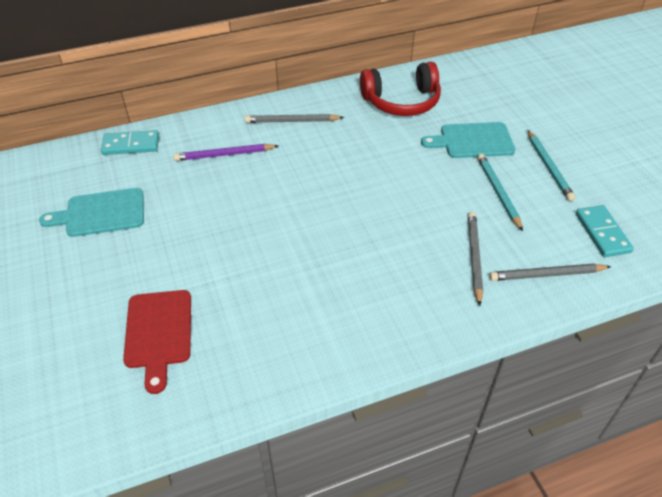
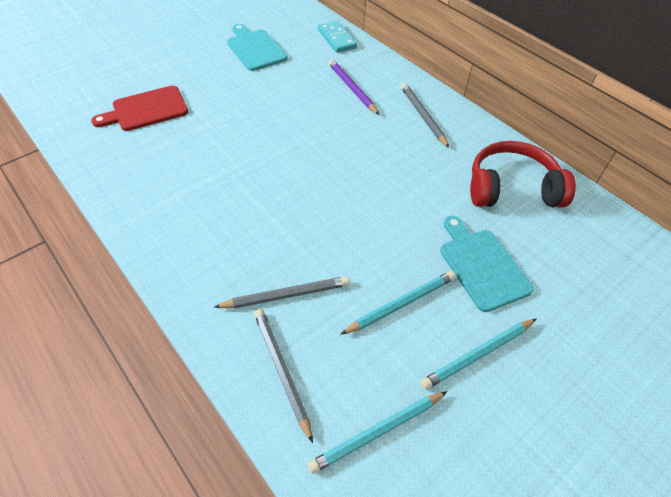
camera: 70 degrees right, 5 degrees up
red headphones [360,62,441,116] -> red headphones turned 120 degrees clockwise [470,141,576,207]
turquoise domino [576,205,634,257] -> turquoise pencil [307,391,447,474]

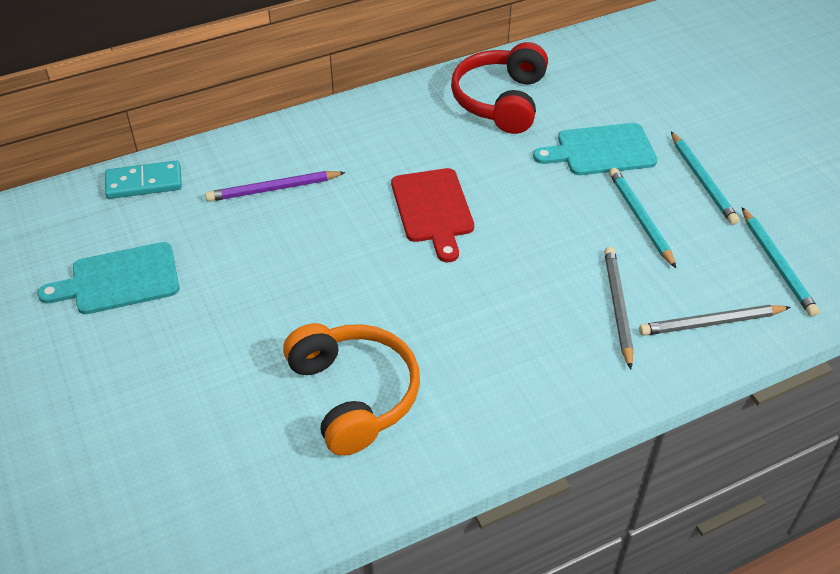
camera: 75 degrees left, 5 degrees down
red cutting board [91,86,188,131] -> red cutting board moved to [391,168,474,262]
grey pencil [401,83,449,148] -> none
none -> orange headphones [283,323,420,456]

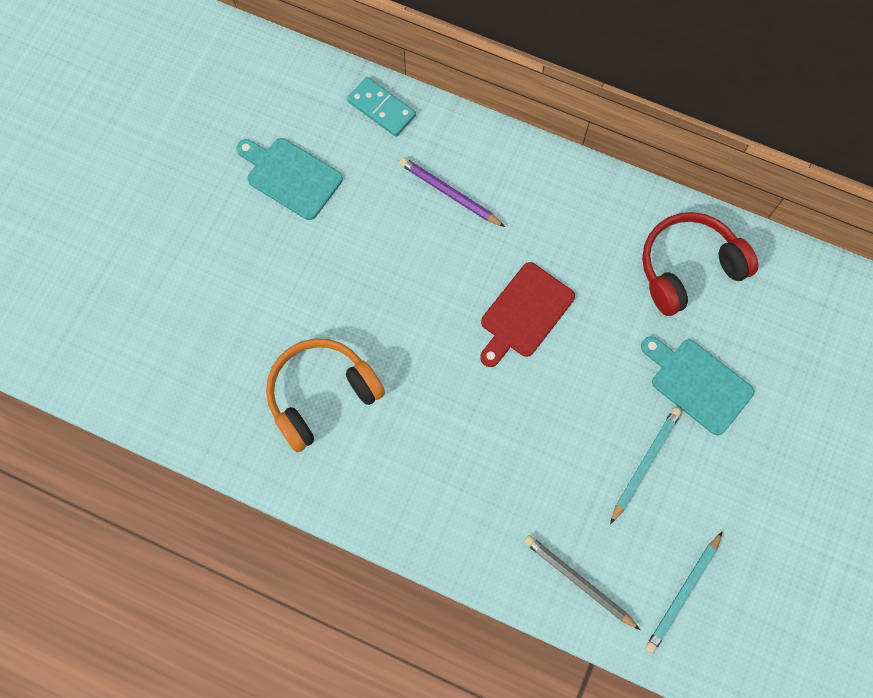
camera: 50 degrees right, 25 degrees up
orange headphones [283,323,420,456] -> orange headphones turned 150 degrees counterclockwise [266,338,385,452]
grey pencil [604,247,633,369] -> none
turquoise pencil [671,132,739,225] -> none

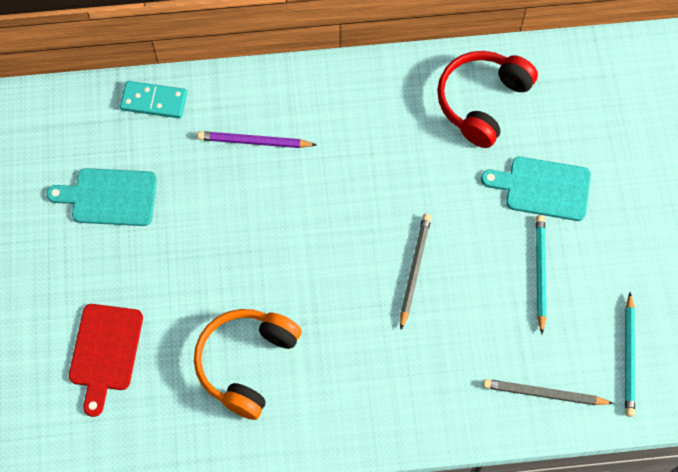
camera: 30 degrees left, 5 degrees down
red cutting board [480,262,575,367] -> red cutting board moved to [69,304,143,417]
none -> grey pencil [400,214,431,330]

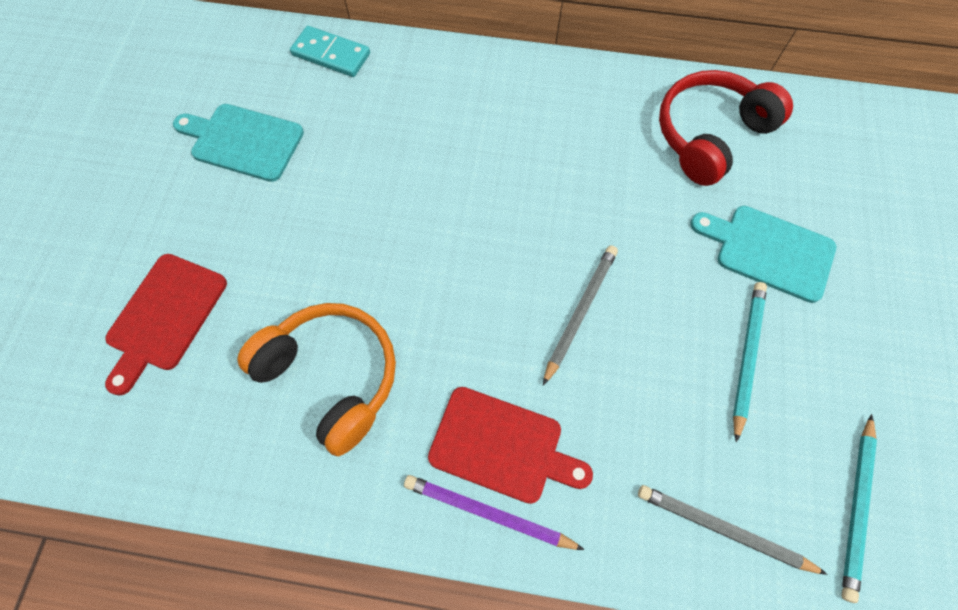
camera: 15 degrees right, 0 degrees up
orange headphones [194,309,302,420] -> orange headphones turned 90 degrees clockwise [237,303,396,456]
purple pencil [197,131,316,148] -> purple pencil moved to [404,475,585,550]
none -> red cutting board [428,387,593,504]

